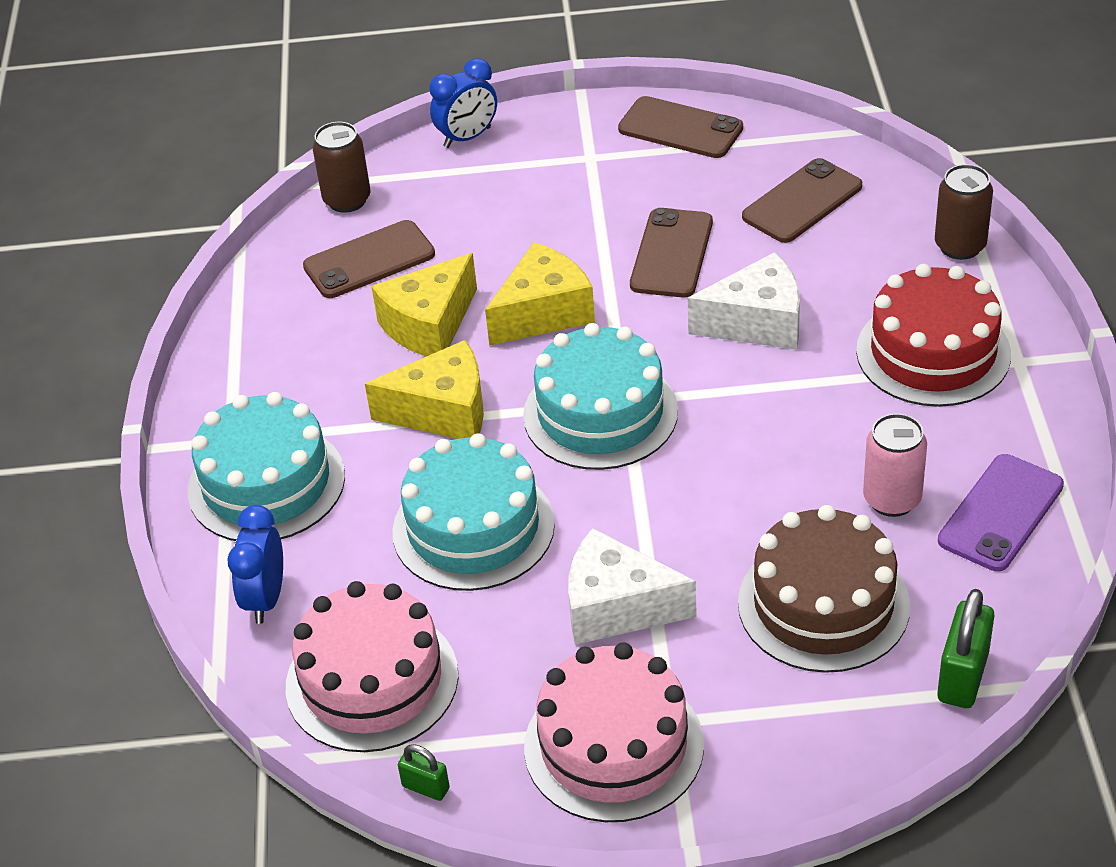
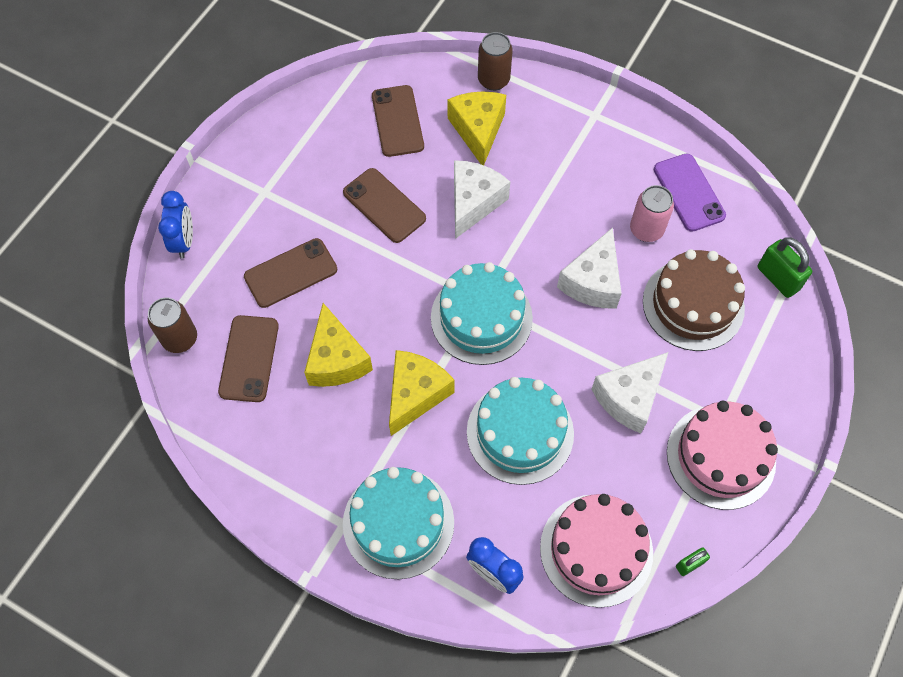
camera: 60 degrees left, 20 degrees up
yellow cheese [485,242,595,346] -> yellow cheese moved to [448,91,506,165]
brown phone [618,96,743,158] -> brown phone moved to [244,238,337,308]
red cake [856,264,1011,407] -> none
none -> white cheese [557,227,622,309]

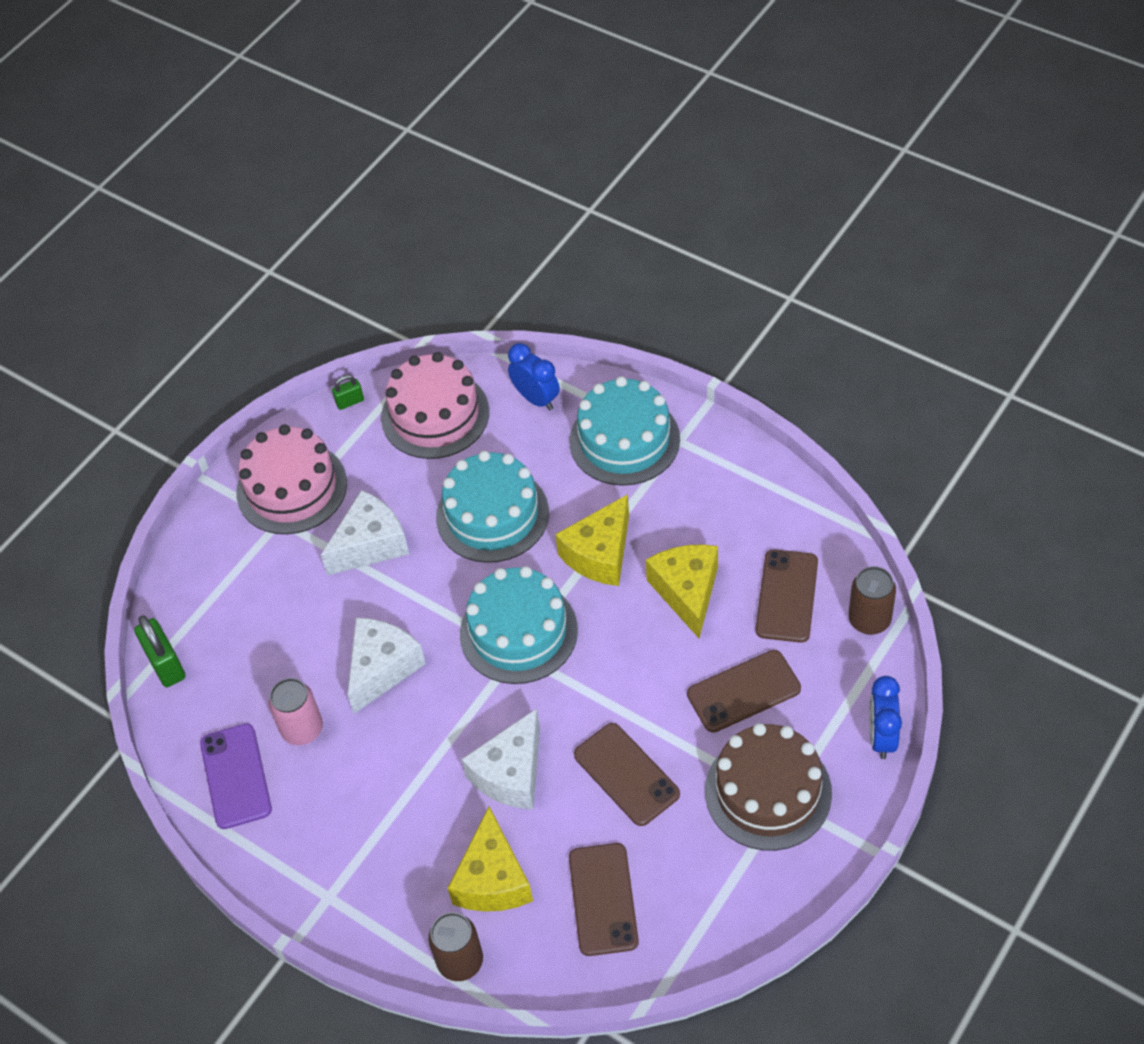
camera: 170 degrees left, 10 degrees down
brown cake [643,249,745,351] -> brown cake moved to [705,723,832,851]

